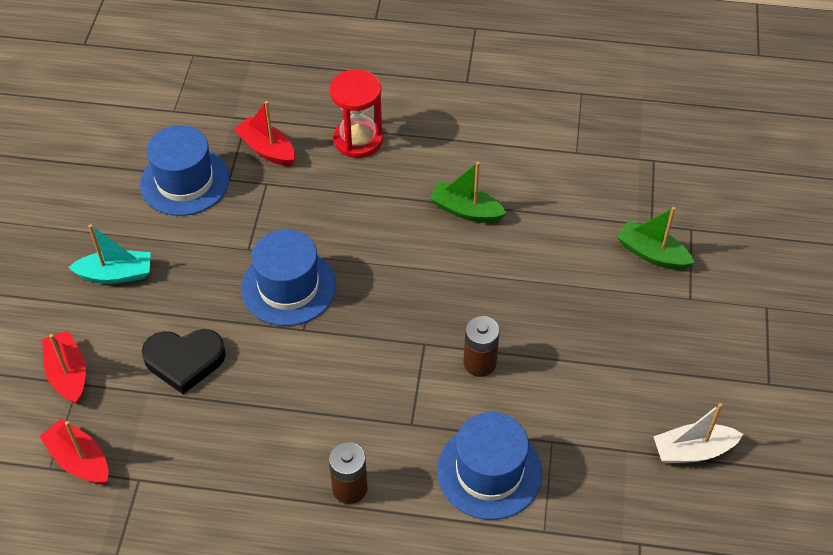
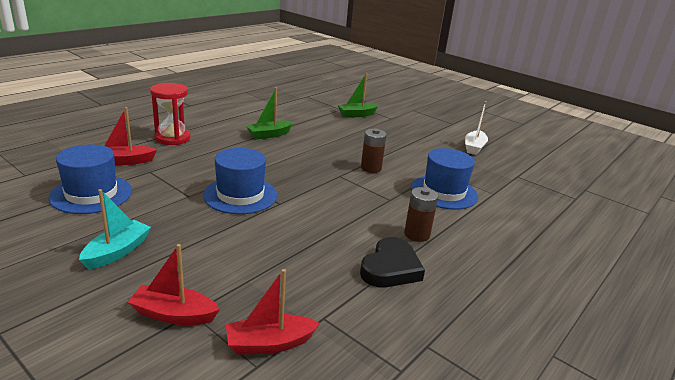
camera: 60 degrees left, 25 degrees down
black heart [142,329,226,394] -> black heart moved to [360,237,425,287]

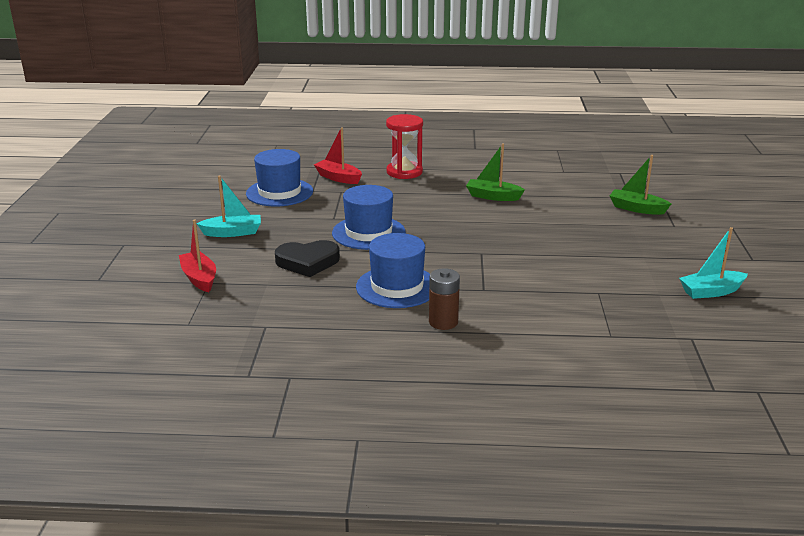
camera: 55 degrees right, 0 degrees up
red boat [226,269,320,355] -> none
black heart [360,237,425,287] -> black heart moved to [275,240,340,277]
brown battery [361,129,387,173] -> none
blue hat [411,148,478,210] -> blue hat moved to [356,233,430,308]
white boat [465,101,488,155] -> turquoise boat [679,227,748,299]

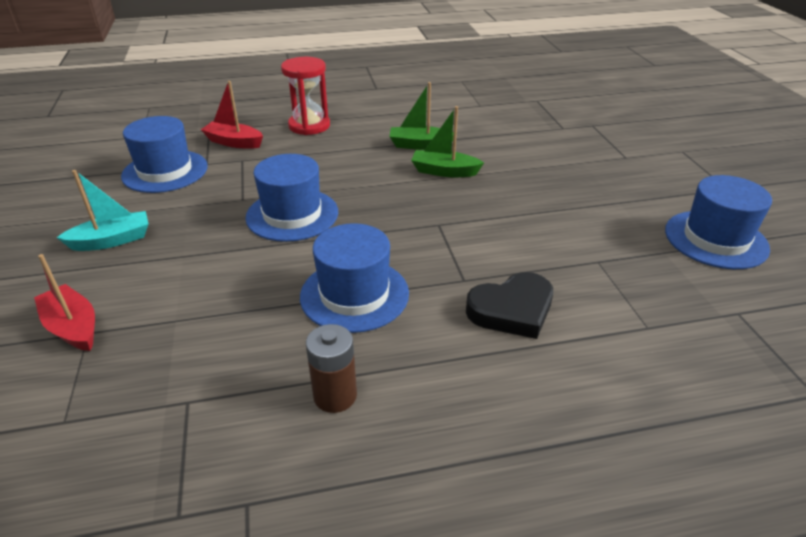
camera: 15 degrees left, 10 degrees up
black heart [275,240,340,277] -> black heart moved to [466,272,553,339]
brown battery [429,268,460,330] -> brown battery moved to [306,324,357,413]
green boat [610,155,671,215] -> green boat moved to [411,106,484,177]
turquoise boat [679,227,748,299] -> blue hat [665,175,772,269]

